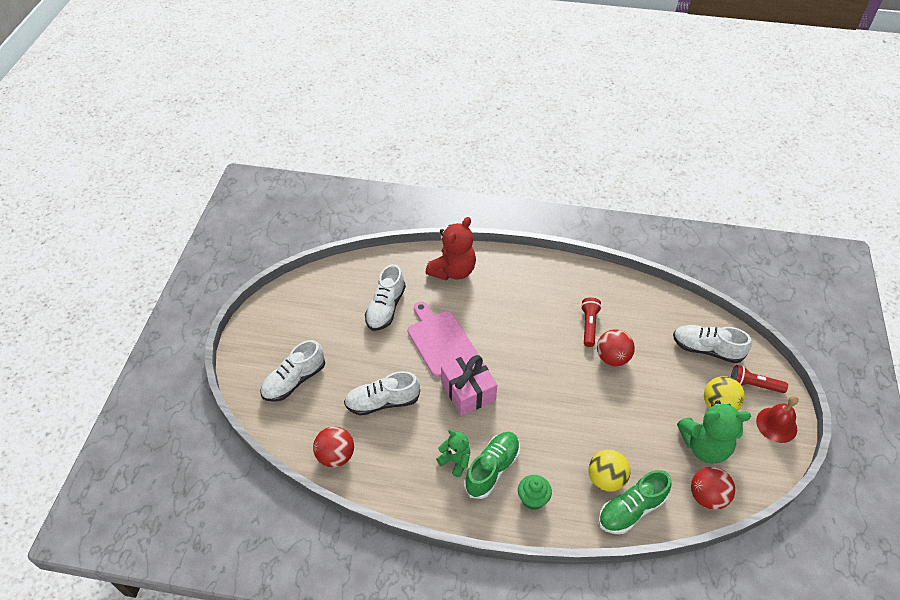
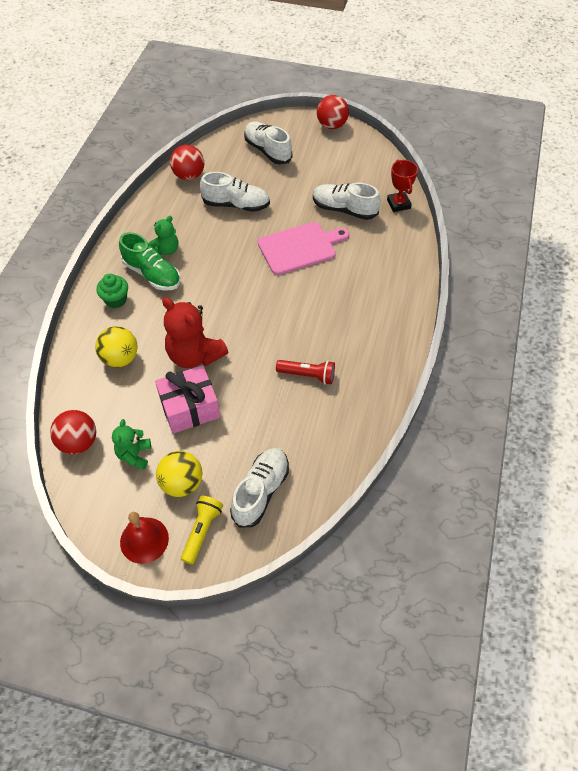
camera: 95 degrees right, 5 degrees up
white shoe [344,371,420,416] -> white shoe turned 105 degrees clockwise [200,172,270,212]
red teddy bear [425,217,476,281] -> red teddy bear moved to [162,297,228,368]
pink gift [441,351,497,416] -> pink gift moved to [155,365,220,434]
red ball [597,329,635,366] -> red ball moved to [317,95,349,129]
green shoe [598,470,672,534] -> none
green teddy bear [677,400,751,464] -> green teddy bear [112,419,151,470], size x0.57
red flashlight [731,365,788,393] -> yellow flashlight [181,496,223,564]
none -> red trophy [387,159,418,212]

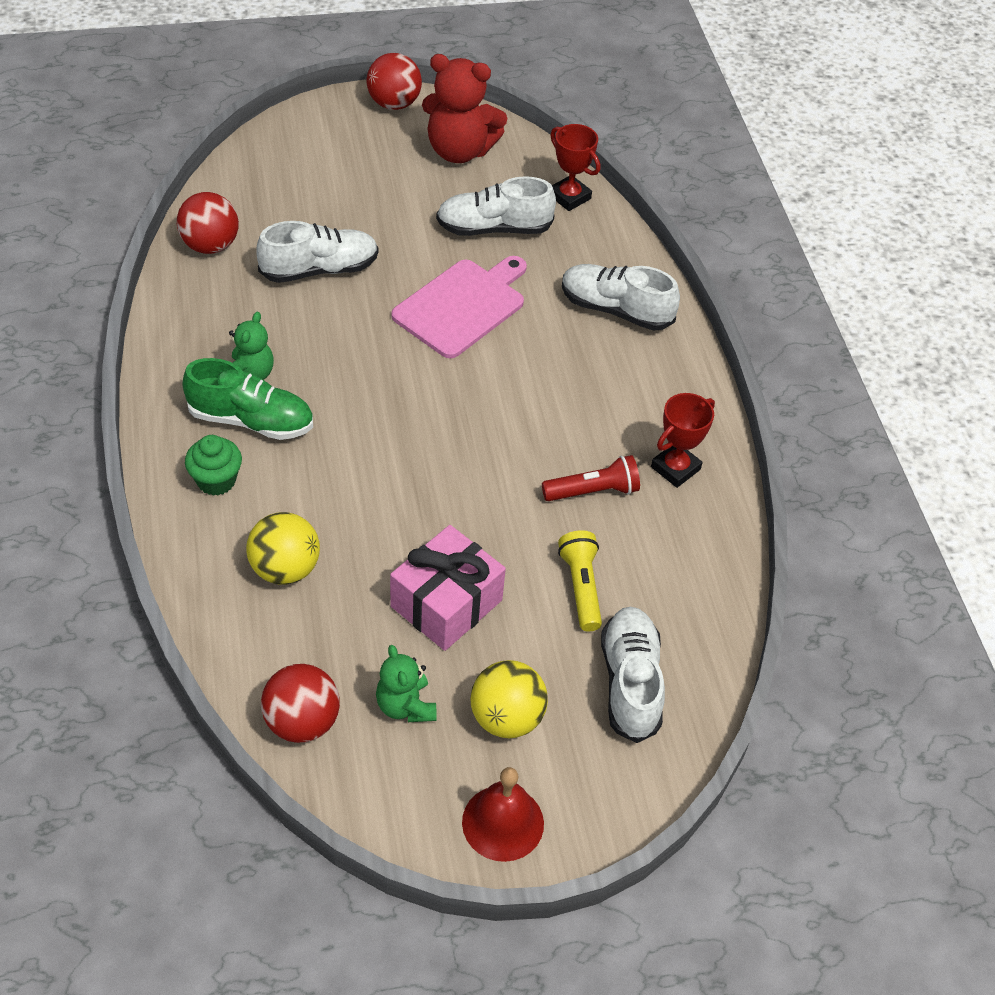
camera: 30 degrees left, 5 degrees down
red teddy bear [162,297,228,368] -> red teddy bear moved to [422,54,507,163]
yellow flashlight [181,496,223,564] -> yellow flashlight moved to [558,530,602,631]
white shoe [244,121,292,164] -> white shoe moved to [562,264,680,331]
none -> red trophy [651,393,715,488]

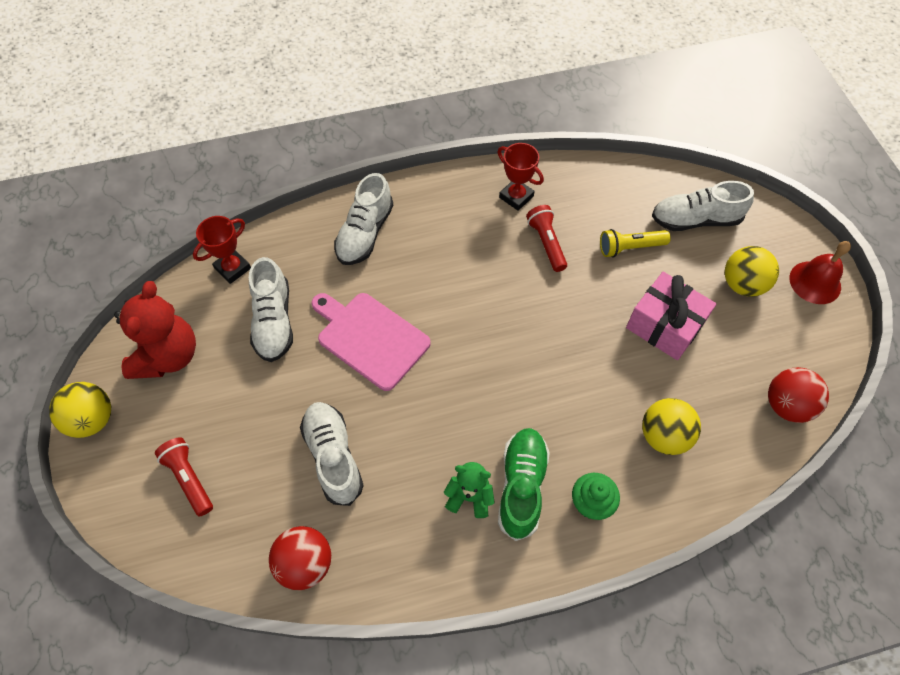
camera: 90 degrees left, 10 degrees up
red ball [367,53,422,110] -> yellow ball [49,382,111,438]
green teddy bear [376,645,437,722] -> none
none -> red flashlight [155,437,213,516]

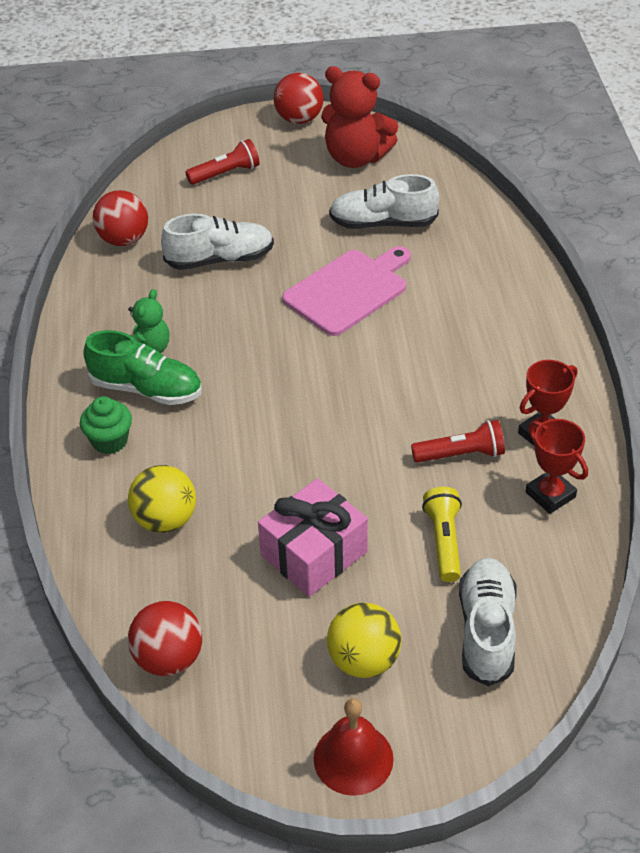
camera: 100 degrees right, 15 degrees down
yellow ball [49,382,111,438] -> red ball [274,73,324,124]
red trophy [193,216,251,284] -> red trophy moved to [525,419,588,514]
white shoe [334,173,393,265] -> none

